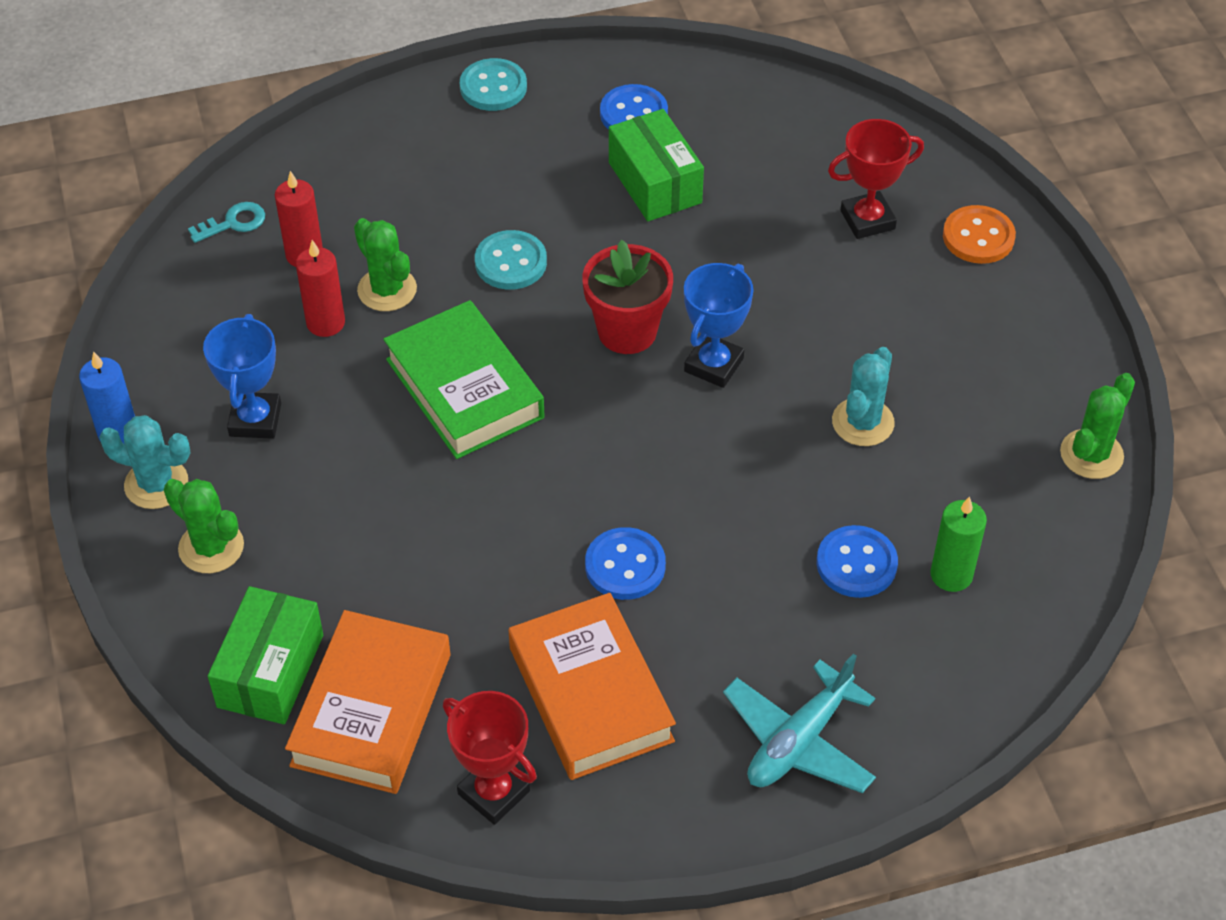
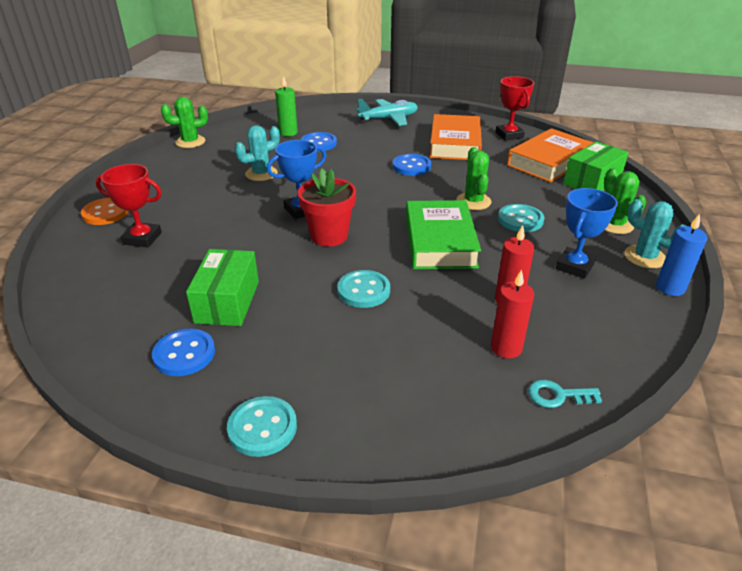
camera: 150 degrees left, 15 degrees down
green cactus [354,218,417,311] -> green cactus moved to [456,147,491,210]
none -> turquoise button [498,204,545,232]

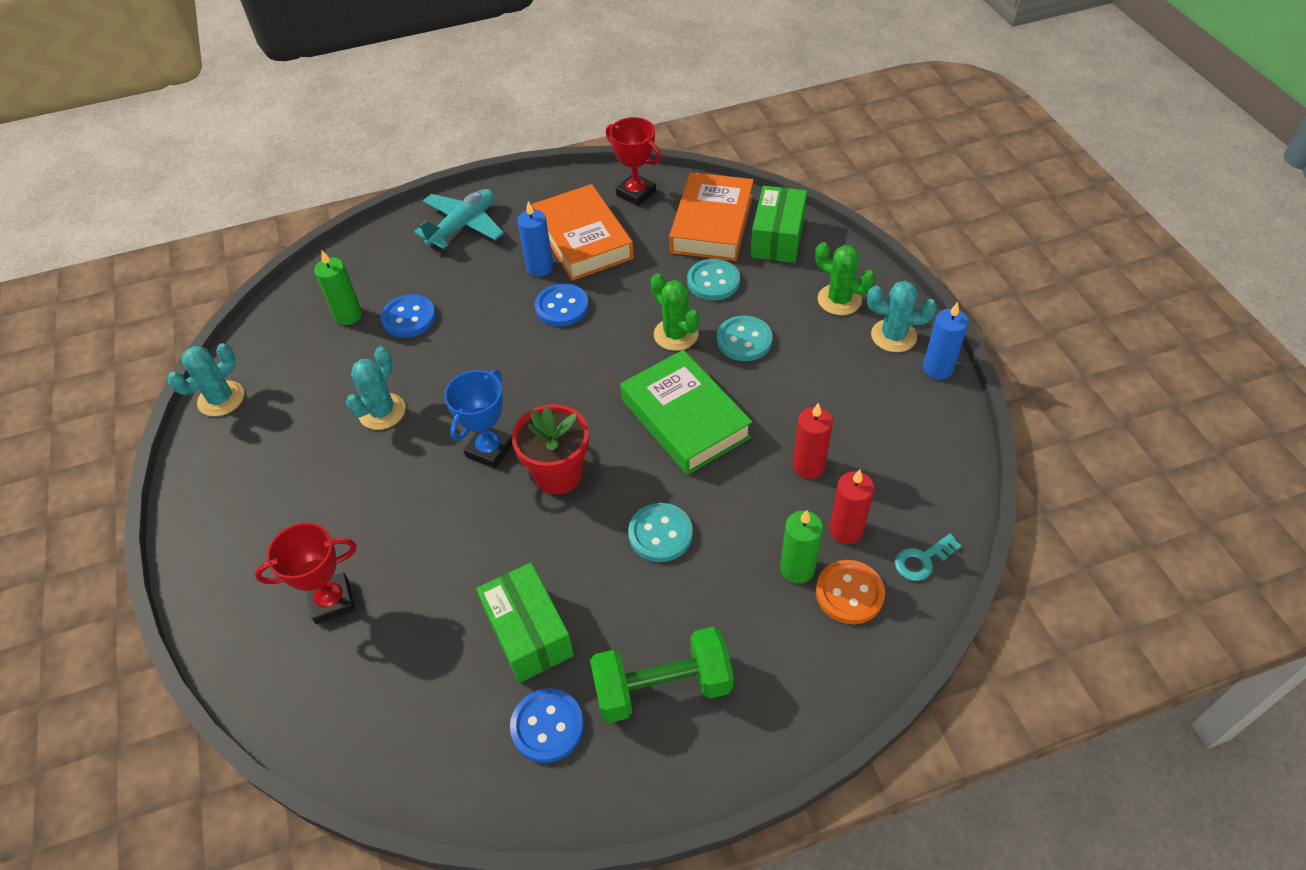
camera: 30 degrees left, 15 degrees up
orange button [81,198,129,225] -> orange button moved to [816,560,885,624]
green cactus [161,97,208,148] -> turquoise cactus [168,343,244,417]
turquoise button [227,396,297,457] -> turquoise button moved to [687,259,740,301]
blue trophy [556,188,618,279] -> none
none -> blue candle [517,201,553,277]
none -> green dumbbell [590,627,734,723]
none -> green candle [780,510,823,583]

